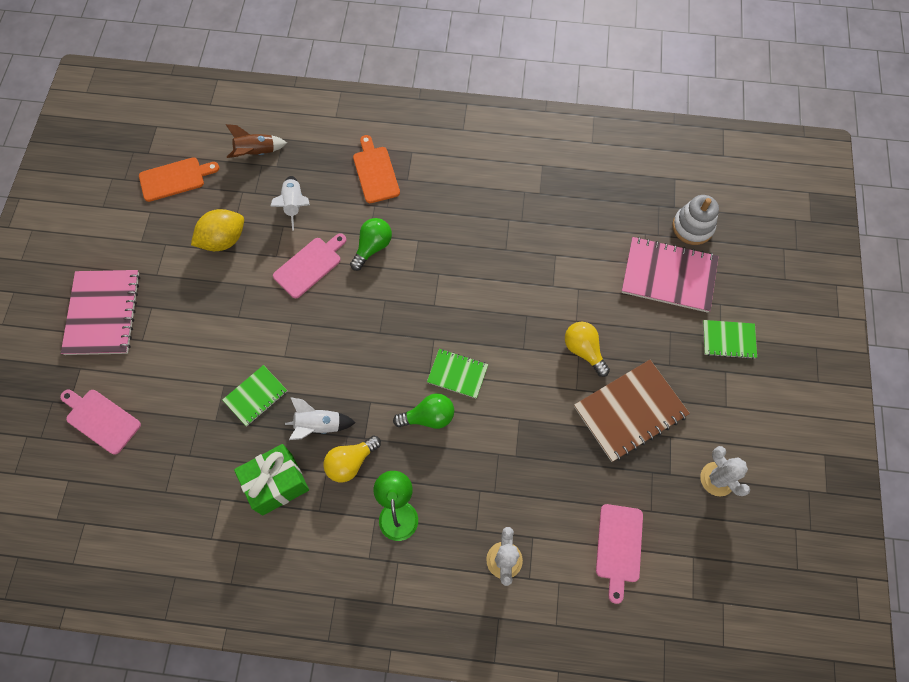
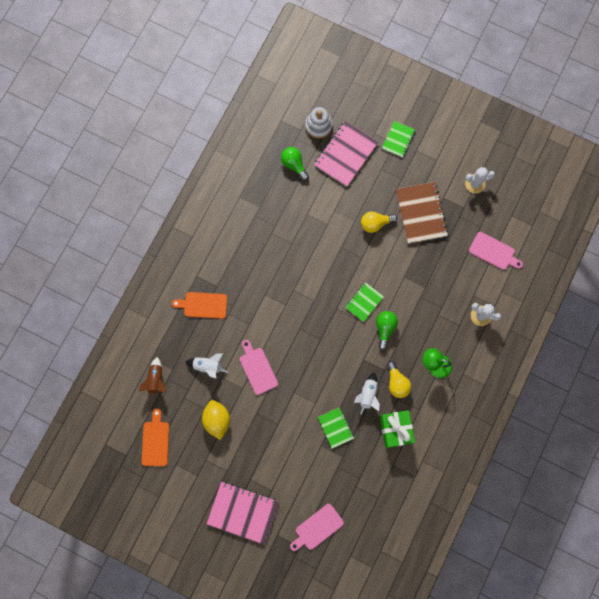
camera: 70 degrees left, 10 degrees up
green light bulb [350,218,392,271] -> green light bulb moved to [281,147,309,181]

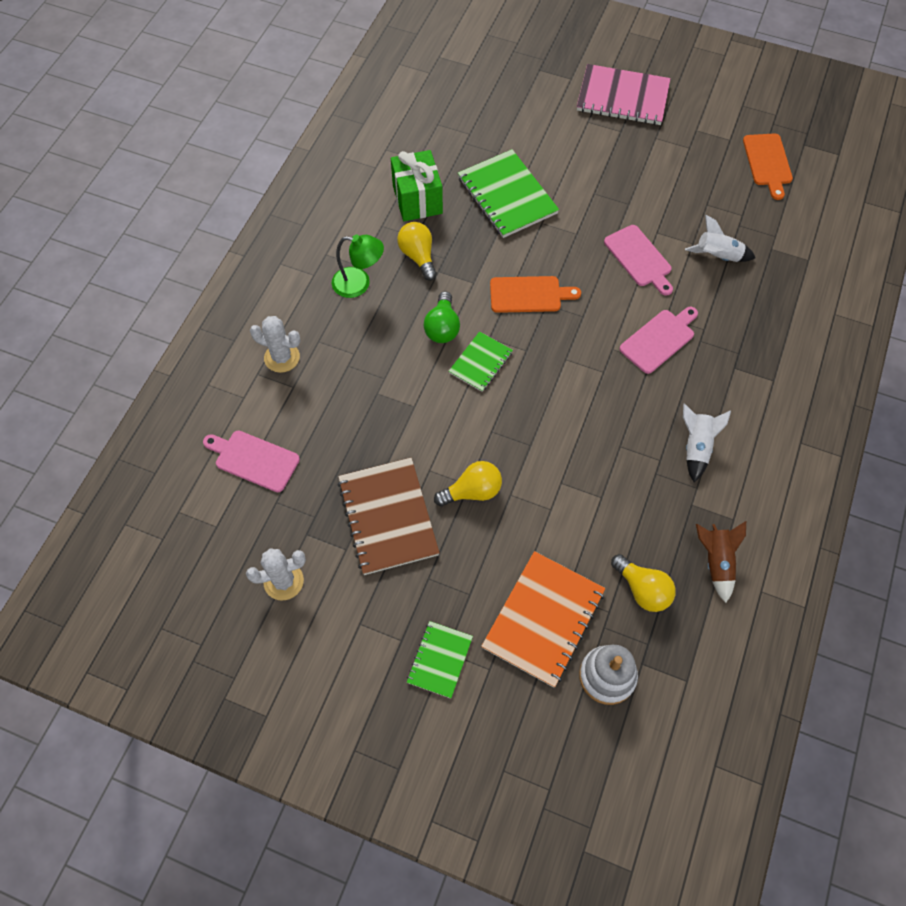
camera: 175 degrees right, 15 degrees down
brown rocket [139,357,166,401] -> brown rocket moved to [696,521,746,603]
orange cutting board [172,292,228,319] -> orange cutting board moved to [490,276,581,313]
yellow lemon [202,400,230,440] -> none
green light bulb [281,147,309,181] -> yellow light bulb [611,554,676,612]
pink cutting board [290,504,344,551] -> pink cutting board moved to [620,306,698,374]
pink notebook [314,121,378,187] -> orange notebook [481,551,605,688]
green notebook [318,407,354,449] -> green notebook [458,149,559,238], size x1.76
white rocket [354,373,380,415] -> white rocket moved to [683,404,731,482]

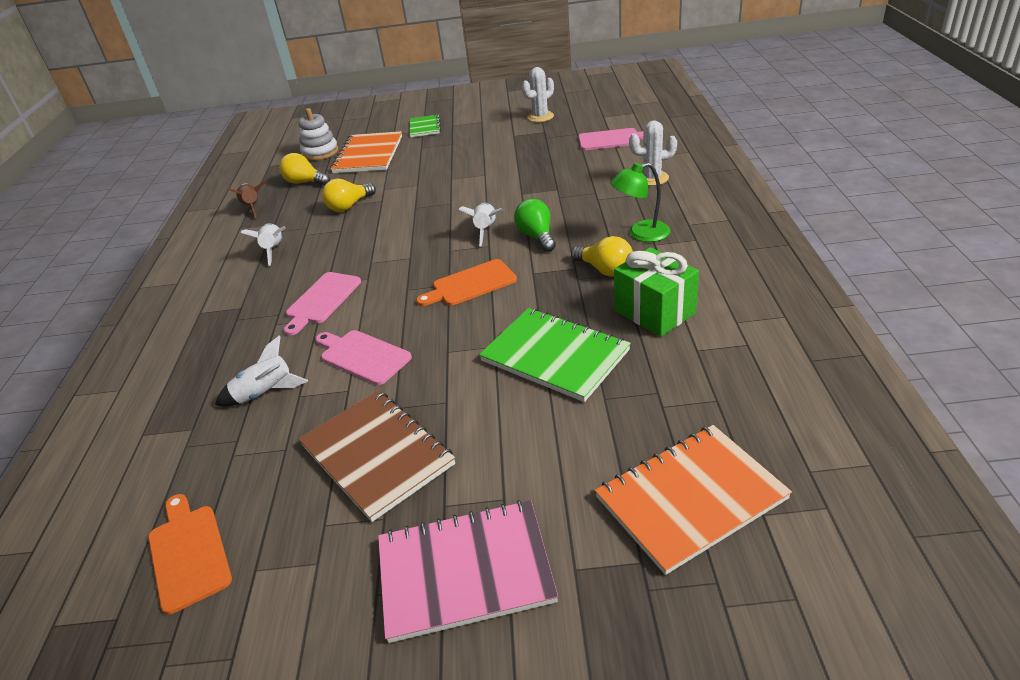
camera: 160 degrees right, 25 degrees down
brown notebook [338,458,440,575] -> brown notebook moved to [298,390,455,522]
yellow light bulb [434,461,502,506] -> yellow light bulb moved to [322,179,376,212]
green notebook [449,331,513,392] -> white rocket [459,202,503,246]
none -> orange notebook [595,425,792,575]

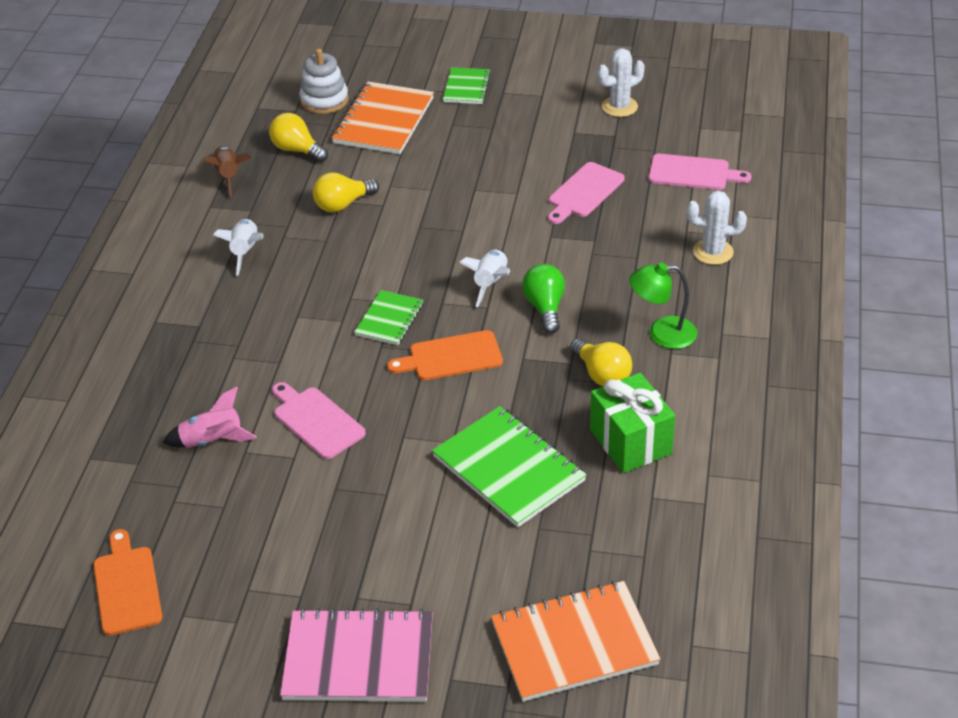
camera: 10 degrees right, 5 degrees up
white rocket [215,336,308,407] -> pink rocket [162,387,257,448]
pink cutting board [284,272,361,335] -> pink cutting board moved to [548,162,625,224]
brown notebook [298,390,455,522] -> none
none -> green notebook [354,290,423,345]

